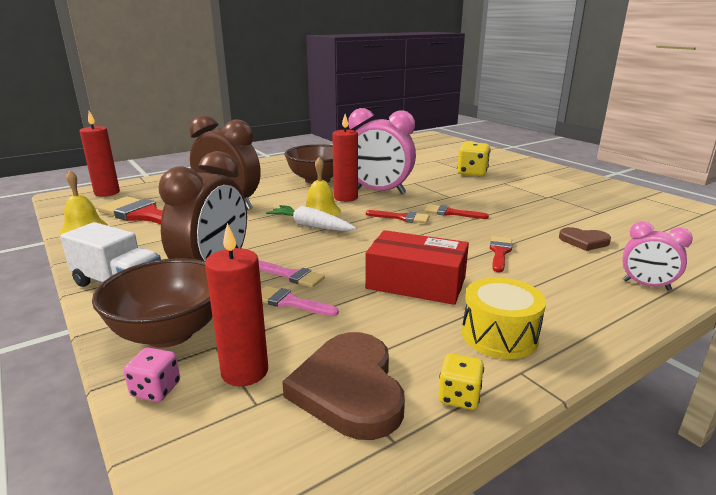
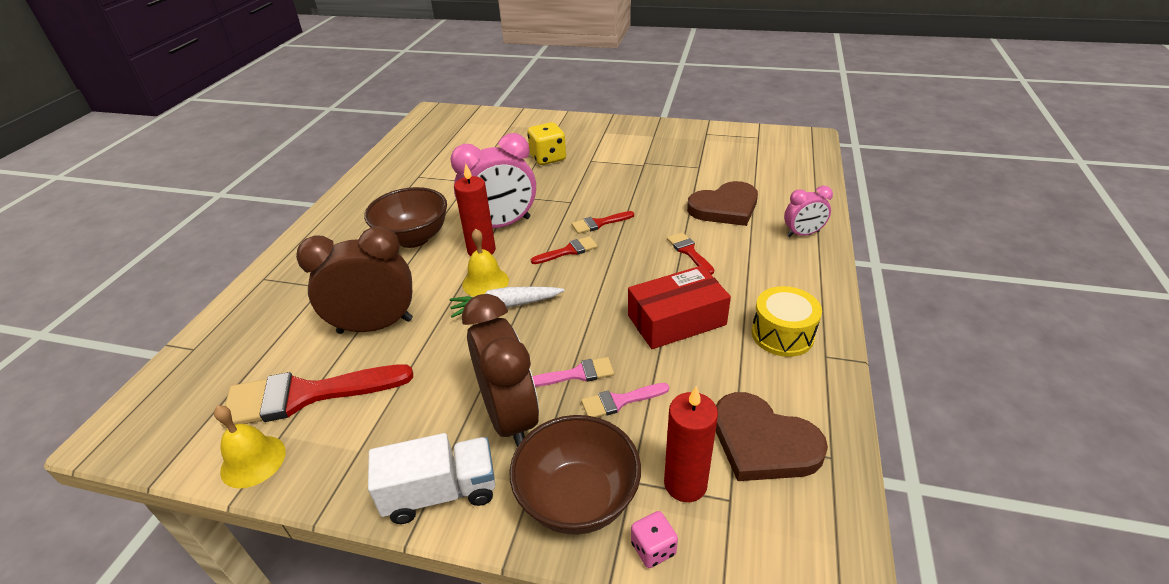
camera: 40 degrees left, 15 degrees up
red candle [79,111,120,197] -> none
yellow dice [438,353,484,410] -> none
brown heart [559,227,611,251] -> brown heart [687,181,758,226], size x1.76

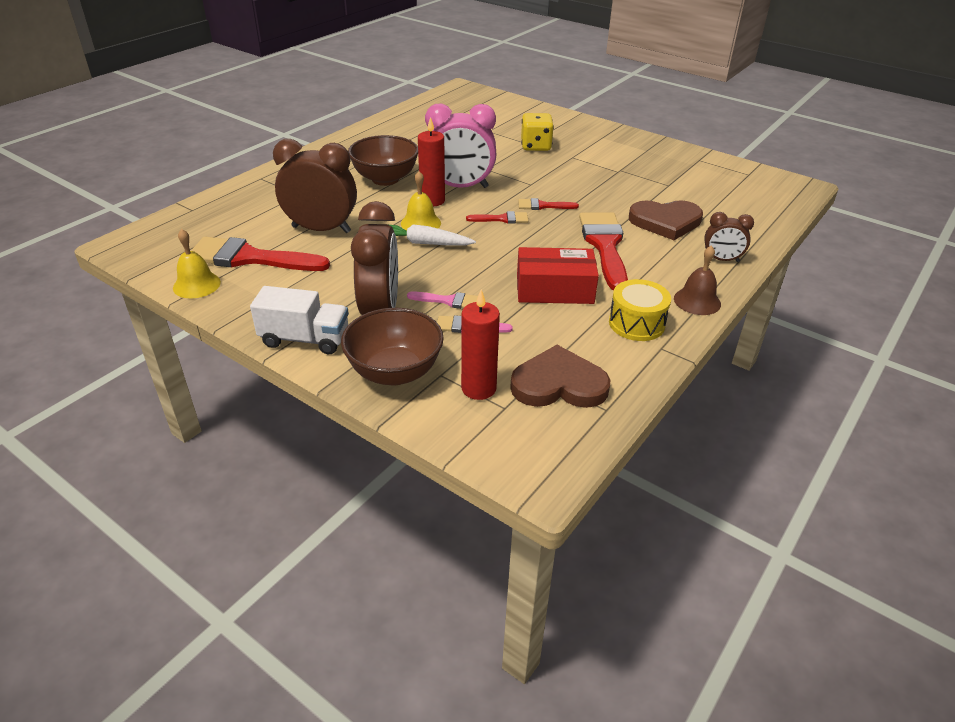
camera: 20 degrees right, 0 degrees up
pink dice [631,511,678,568] -> none
red brush [667,232,714,275] -> red brush [579,213,628,290], size x2.08
brown heart [716,392,828,481] -> brown heart turned 120 degrees clockwise [510,345,610,408]
pink clock [784,186,833,237] -> brown clock [704,212,754,262]
none -> brown bell [674,245,721,315]

